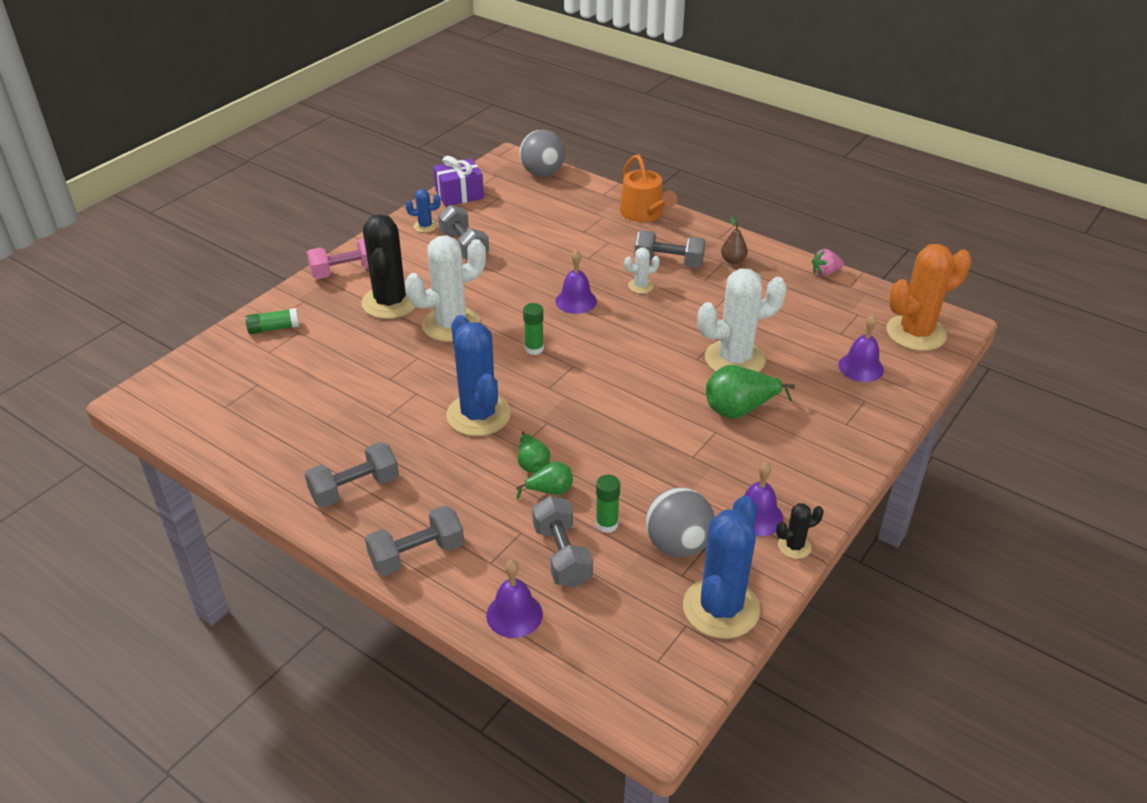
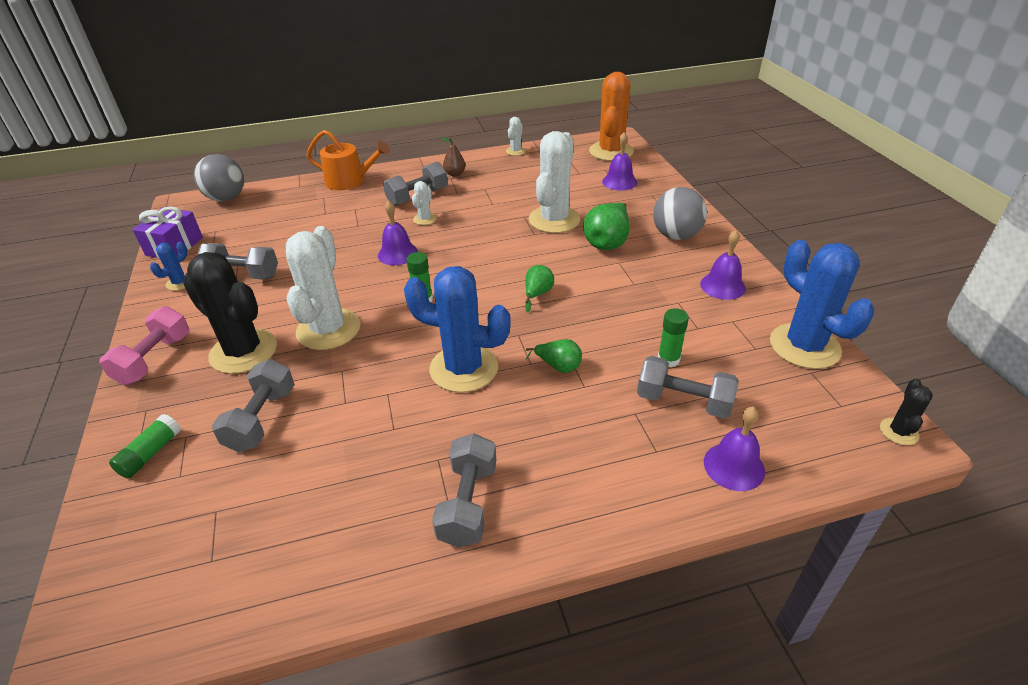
camera: 50 degrees left, 0 degrees up
grey dumbbell [365,505,464,576] -> grey dumbbell moved to [212,359,295,452]
green pear [516,461,573,499] -> green pear moved to [525,265,554,312]
grey ball [646,487,715,557] -> grey ball moved to [653,187,707,240]
black cactus [776,503,824,559] -> black cactus moved to [880,379,933,445]
pink strawberry [811,249,844,276] -> white cactus [506,117,526,156]

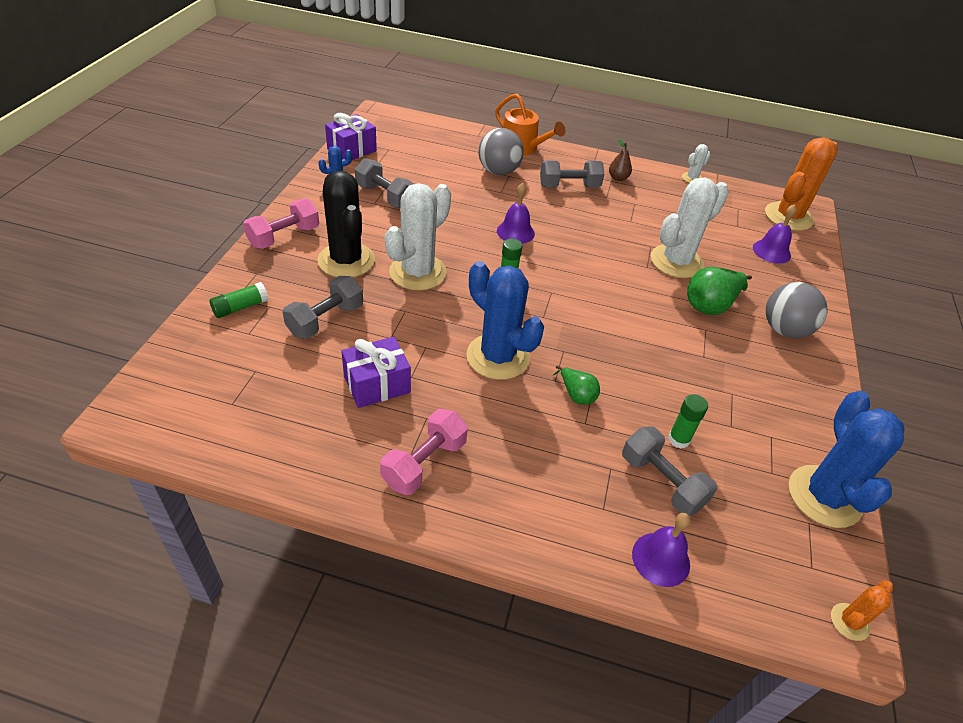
camera: 25 degrees right, 5 degrees up
grey ball [194,154,244,201] -> grey ball moved to [478,128,524,175]
white cactus [412,181,437,225] -> none
grey dumbbell [432,433,496,548] -> pink dumbbell [380,409,468,495]
green pear [525,265,554,312] -> none
purple bell [700,230,746,300] -> none
black cactus [880,379,933,445] -> orange cactus [831,580,893,641]
none -> purple gift [341,336,411,408]

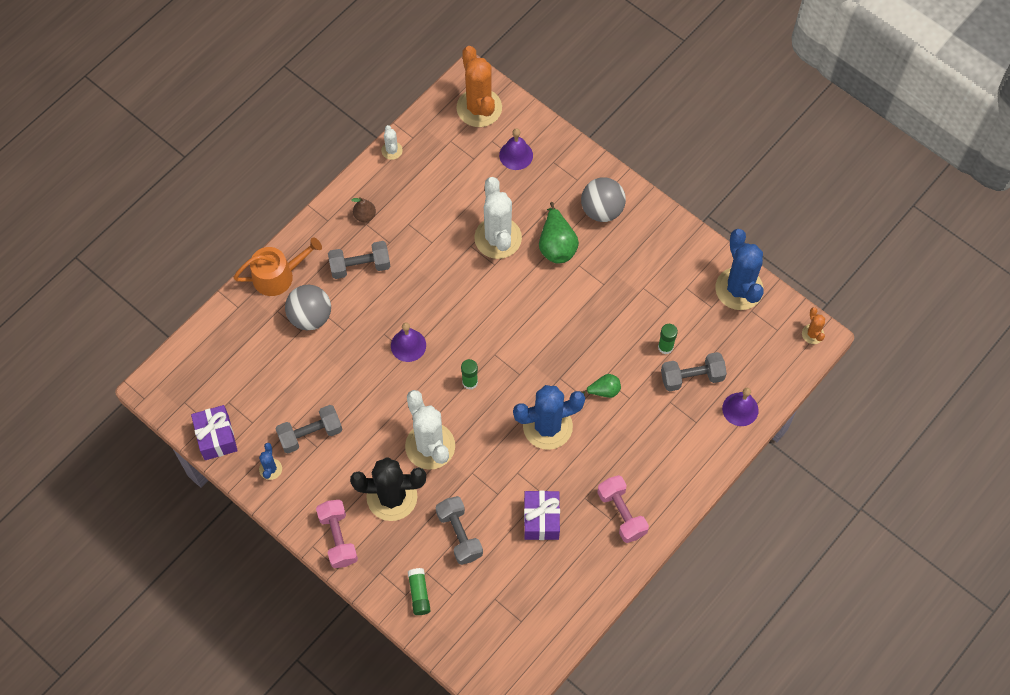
camera: 60 degrees left, 20 degrees up
grey dumbbell [540,161,604,188] -> grey dumbbell turned 60 degrees clockwise [328,241,391,279]
blue cactus [789,391,904,528] -> blue cactus turned 45 degrees clockwise [715,229,764,310]

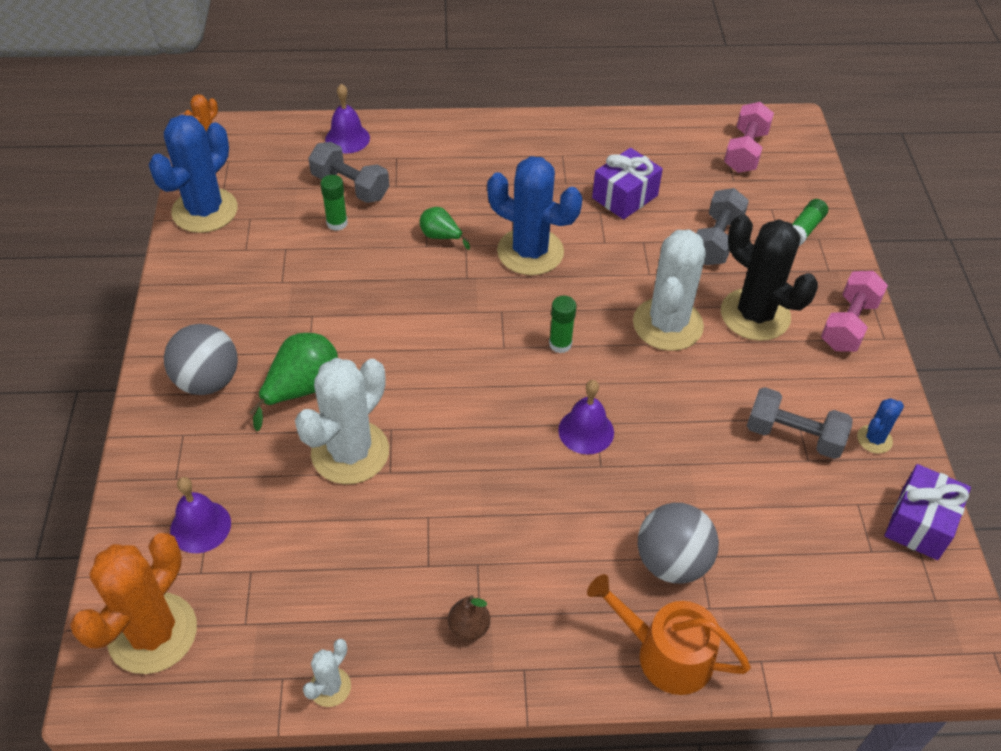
camera: 135 degrees left, 15 degrees down
grey dumbbell [328,241,391,279] -> none
pink dumbbell [597,475,649,543] -> pink dumbbell moved to [724,102,774,173]

